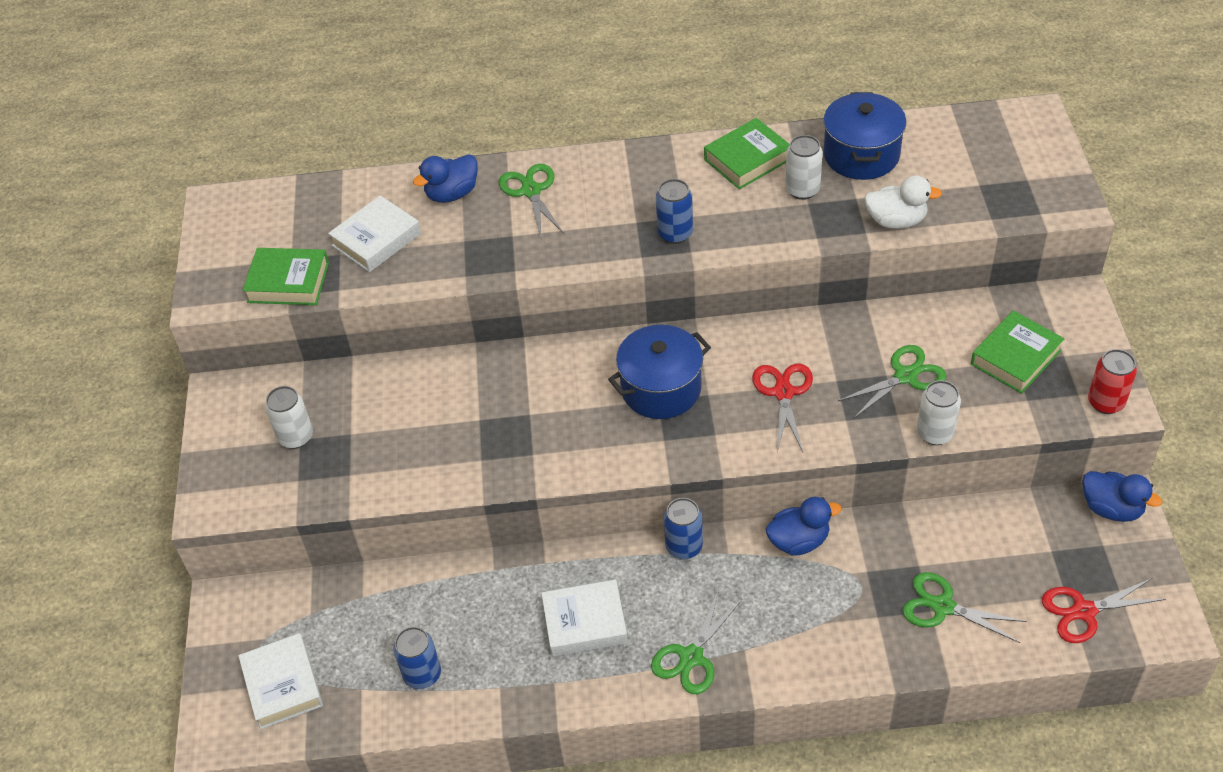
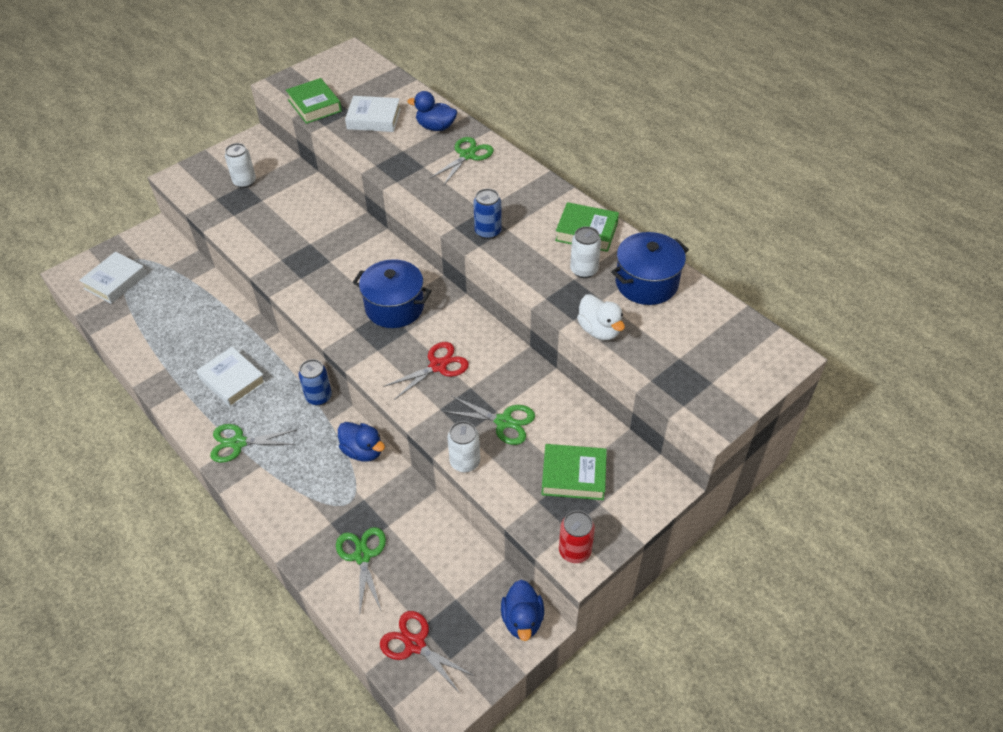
camera: 50 degrees right, 0 degrees up
blue can [393,627,441,689] -> none

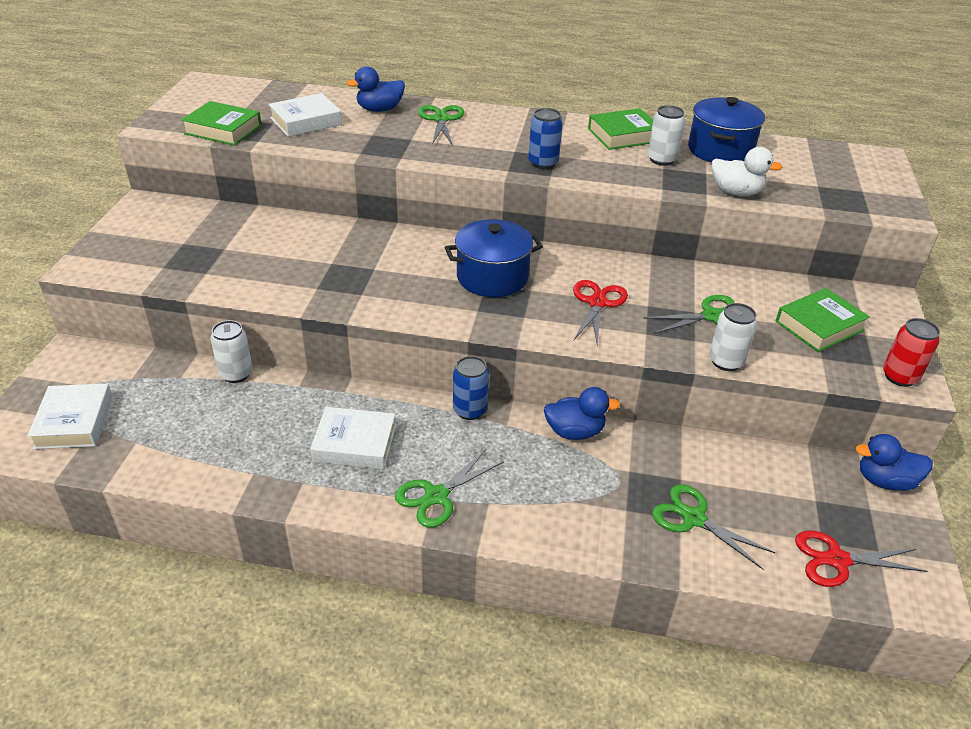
camera: 40 degrees left, 10 degrees down
white can [225,143,256,188] -> white can moved to [210,320,253,383]
blue duck [501,580,544,641] -> blue duck turned 135 degrees clockwise [855,434,933,491]

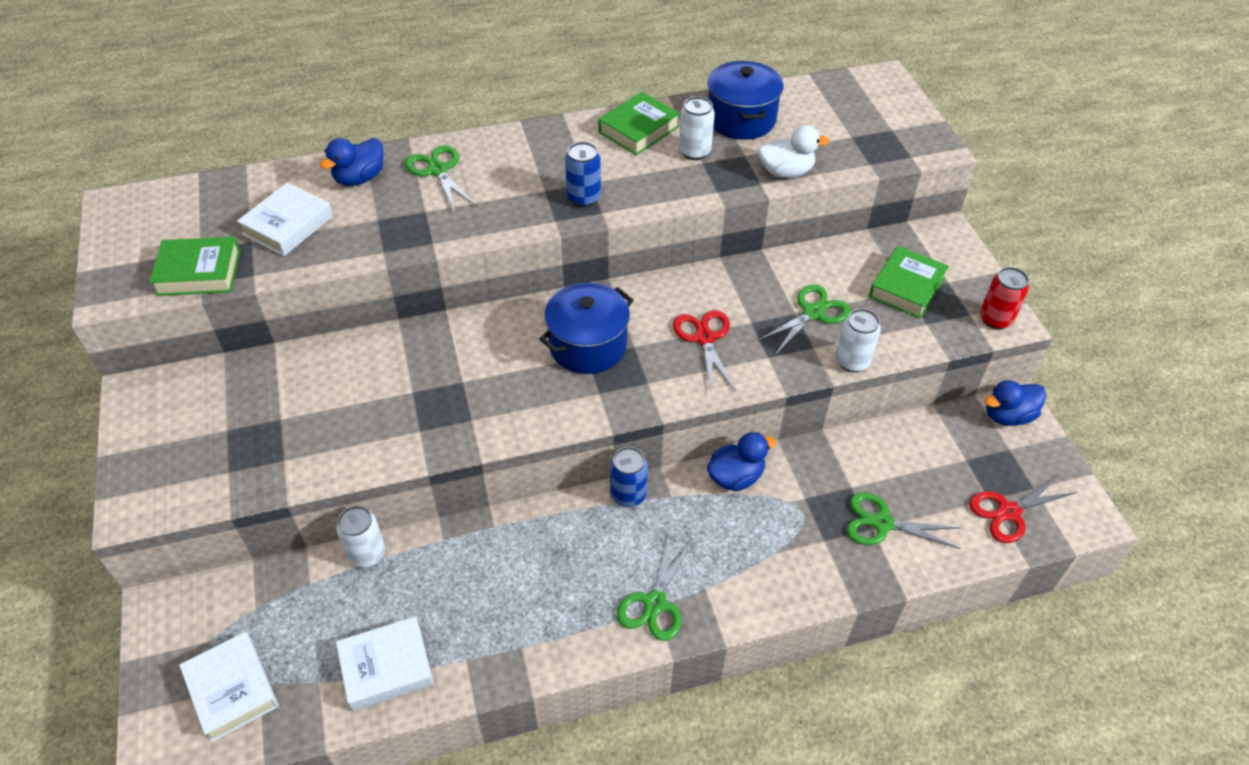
camera: 25 degrees left, 10 degrees up
white book [310,407,396,469] -> white book moved to [336,616,434,711]

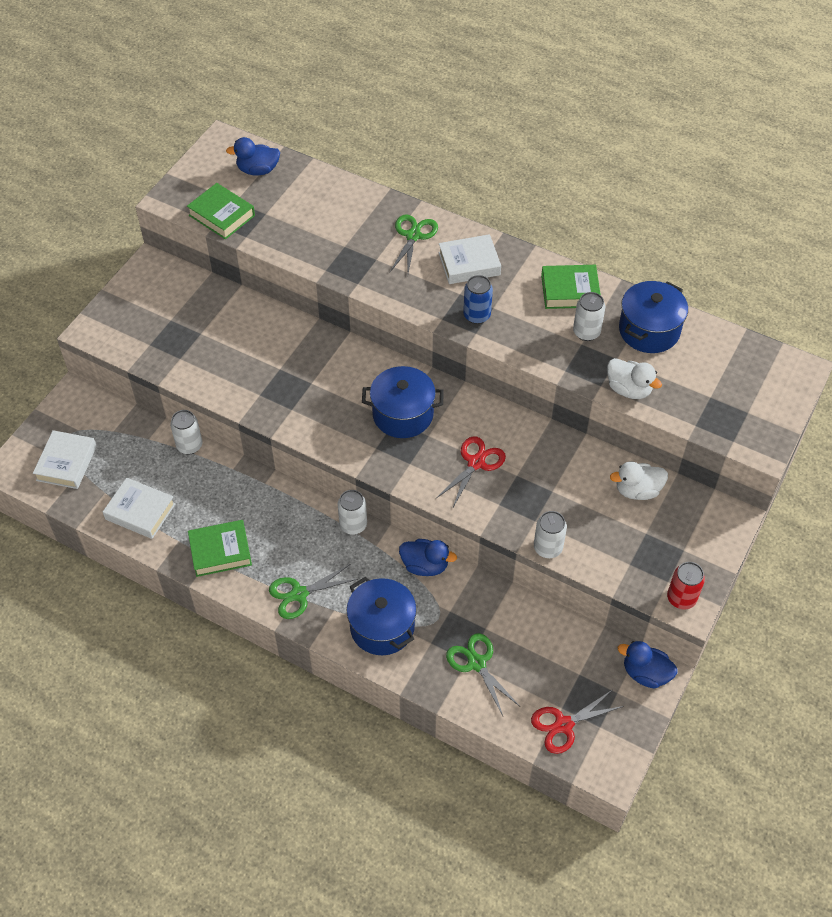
camera: 45 degrees right, 5 degrees up
white book [237,182,333,256] -> white book moved to [438,234,501,284]
blue duck [320,138,383,186] -> blue duck moved to [226,137,280,175]
blue can [610,447,648,507] -> white can [338,490,367,535]
green scissors [757,284,850,355] -> none
green book [869,246,949,319] -> green book moved to [188,520,252,577]
red scissors [969,475,1078,543] -> red scissors turned 45 degrees counterclockwise [531,690,624,754]
none -> blue pot [347,577,417,655]
none -> white duck [610,461,668,500]

